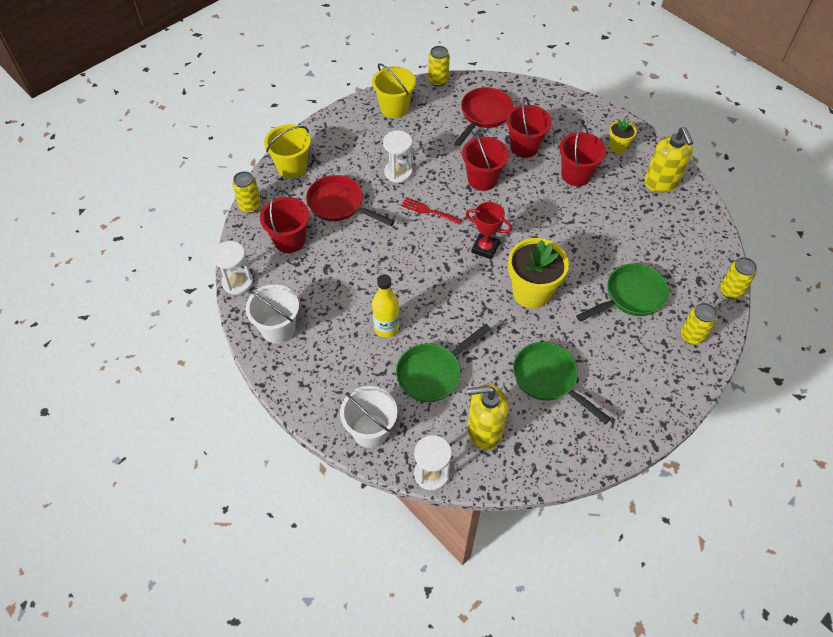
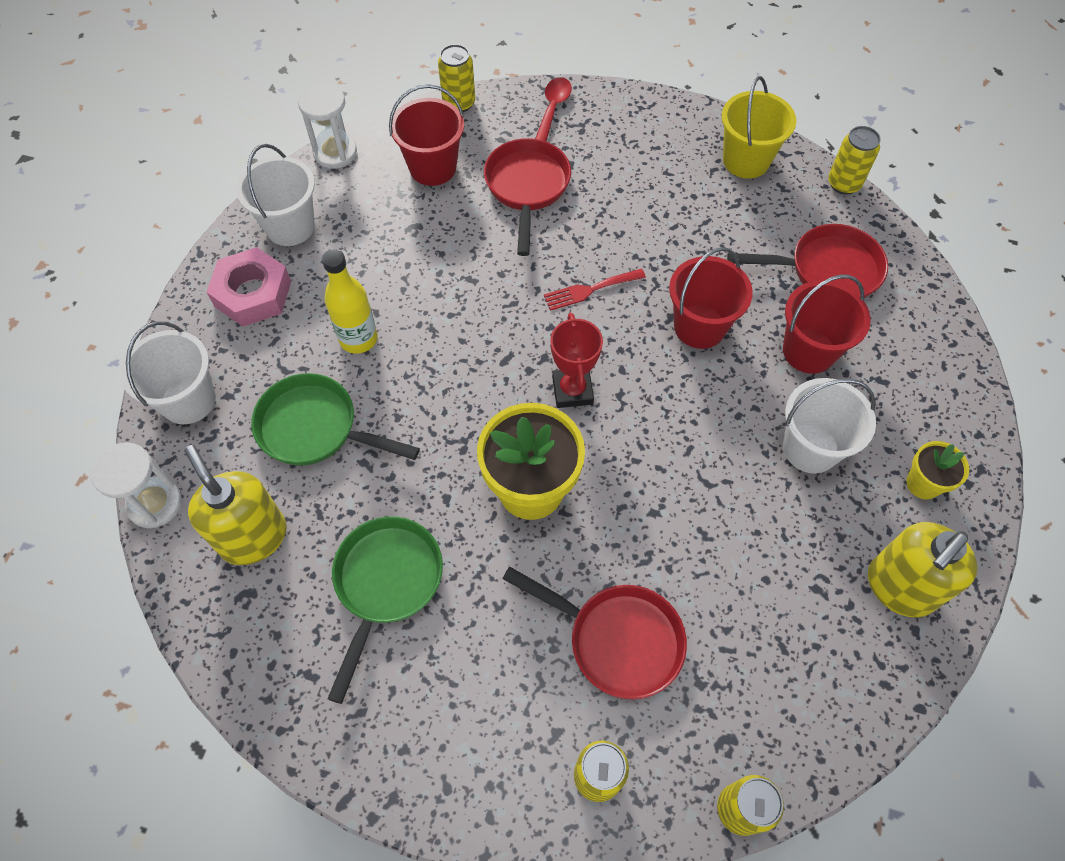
camera: 60 degrees right, 5 degrees up
yellow bucket [264,124,311,178] -> red spoon [535,77,572,141]
white hourglass [383,131,412,183] -> none
red fork [401,197,462,225] -> red fork turned 105 degrees counterclockwise [544,269,646,311]
red bucket [559,124,606,186] -> white bucket [783,378,876,474]
green pan [576,263,669,322] -> red pan [502,566,687,700]
none -> pink nut [207,247,291,327]

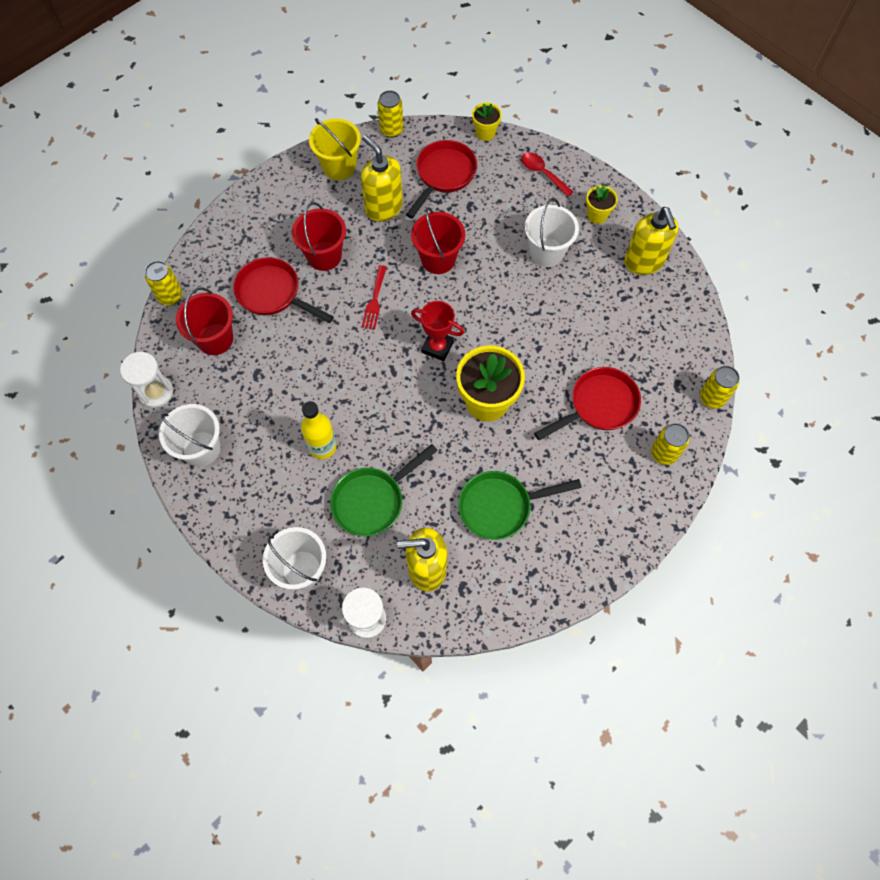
camera: 60 degrees left, 5 degrees up
pink nut [207,247,291,327] -> none
green pan [328,516,443,704] -> green pan turned 60 degrees counterclockwise [458,471,582,540]
red spoon [535,77,572,141] -> red spoon moved to [521,152,573,197]
red bucket [783,274,871,374] -> red bucket moved to [292,202,346,271]
none -> yellow soap dispenser [361,135,403,221]
none -> yellow flower pot [472,103,502,141]

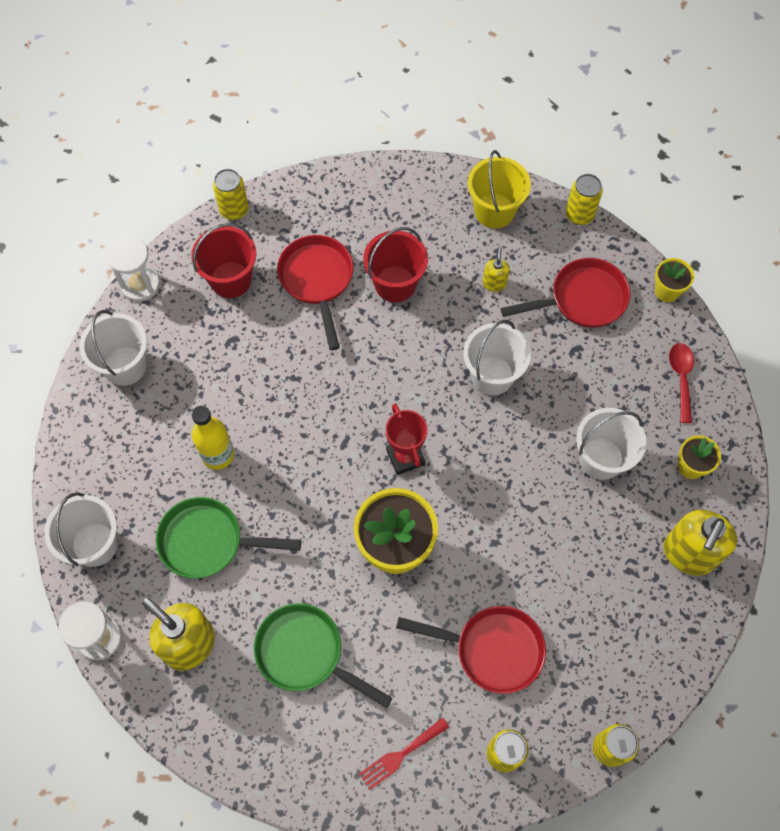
camera: 45 degrees right, 0 degrees up
yellow soap dispenser [361,135,403,221] -> yellow soap dispenser [483,247,510,292], size x0.48
red fork [362,265,387,330] -> red fork moved to [359,718,449,790]
red bucket [411,207,465,274] -> white bucket [463,320,531,395]

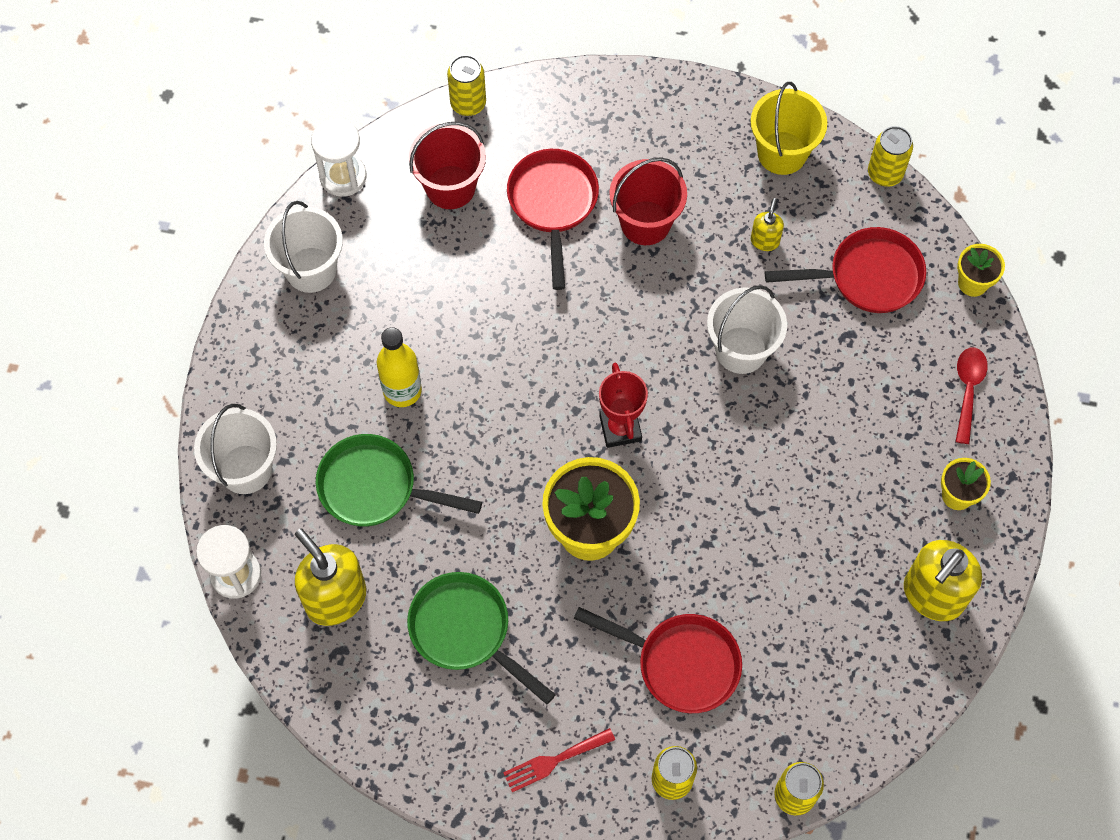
camera: 10 degrees right, 0 degrees up
white bucket [576,408,646,480] -> none

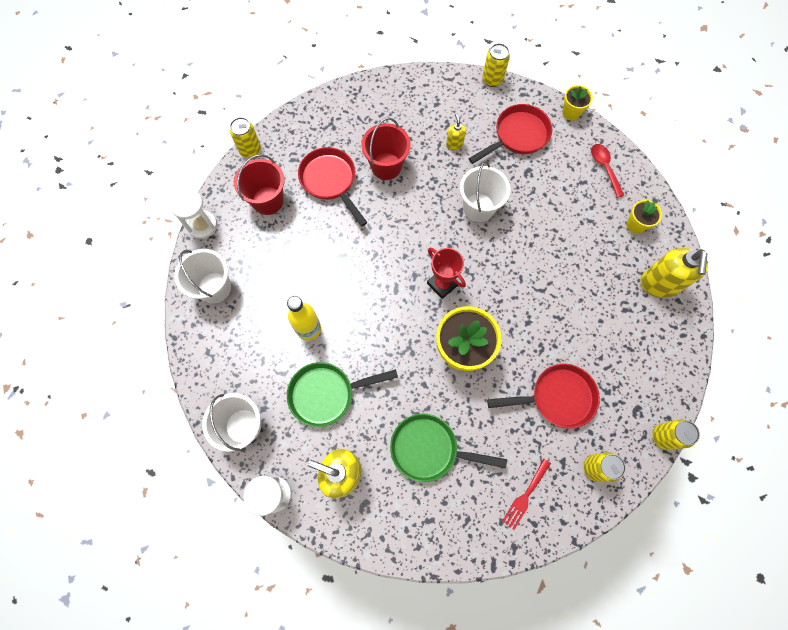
camera: 30 degrees left, 5 degrees up
yellow bucket [751,82,827,175] -> none

